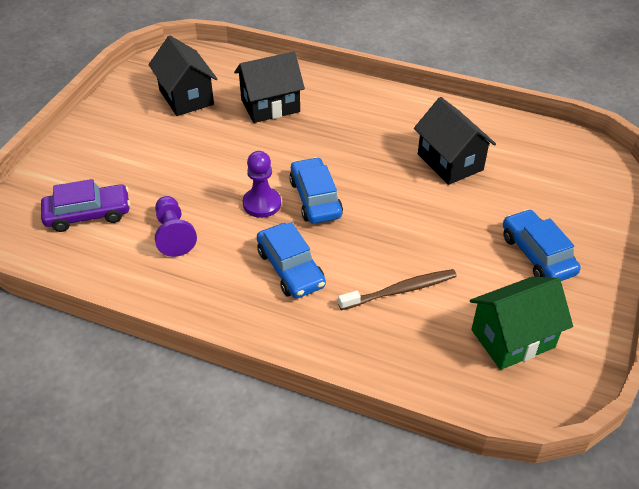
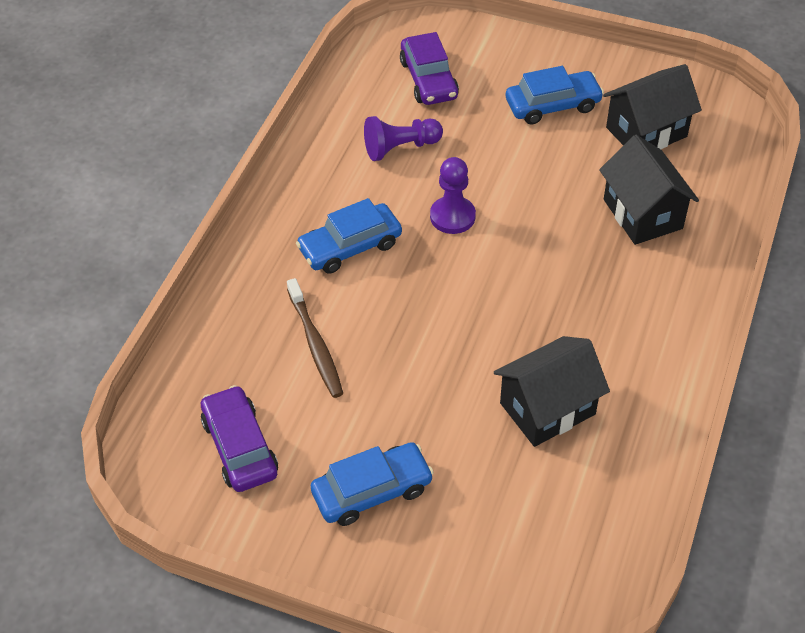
camera: 90 degrees right, 5 degrees up
blue car [289,157,343,224] -> blue car moved to [506,66,604,125]
green house [470,277,573,370] -> purple car [201,385,278,492]

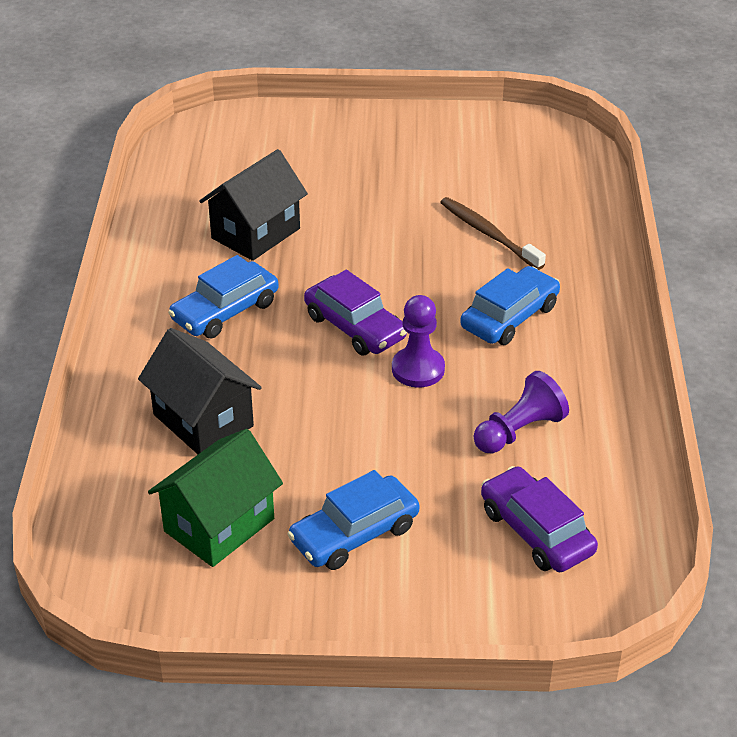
camera: 160 degrees right, 10 degrees down
purple car [201,385,278,492] -> purple car moved to [304,270,407,355]
blue car [311,442,434,526] -> blue car moved to [168,255,279,338]
black house [603,64,702,149] -> green house [148,429,283,567]

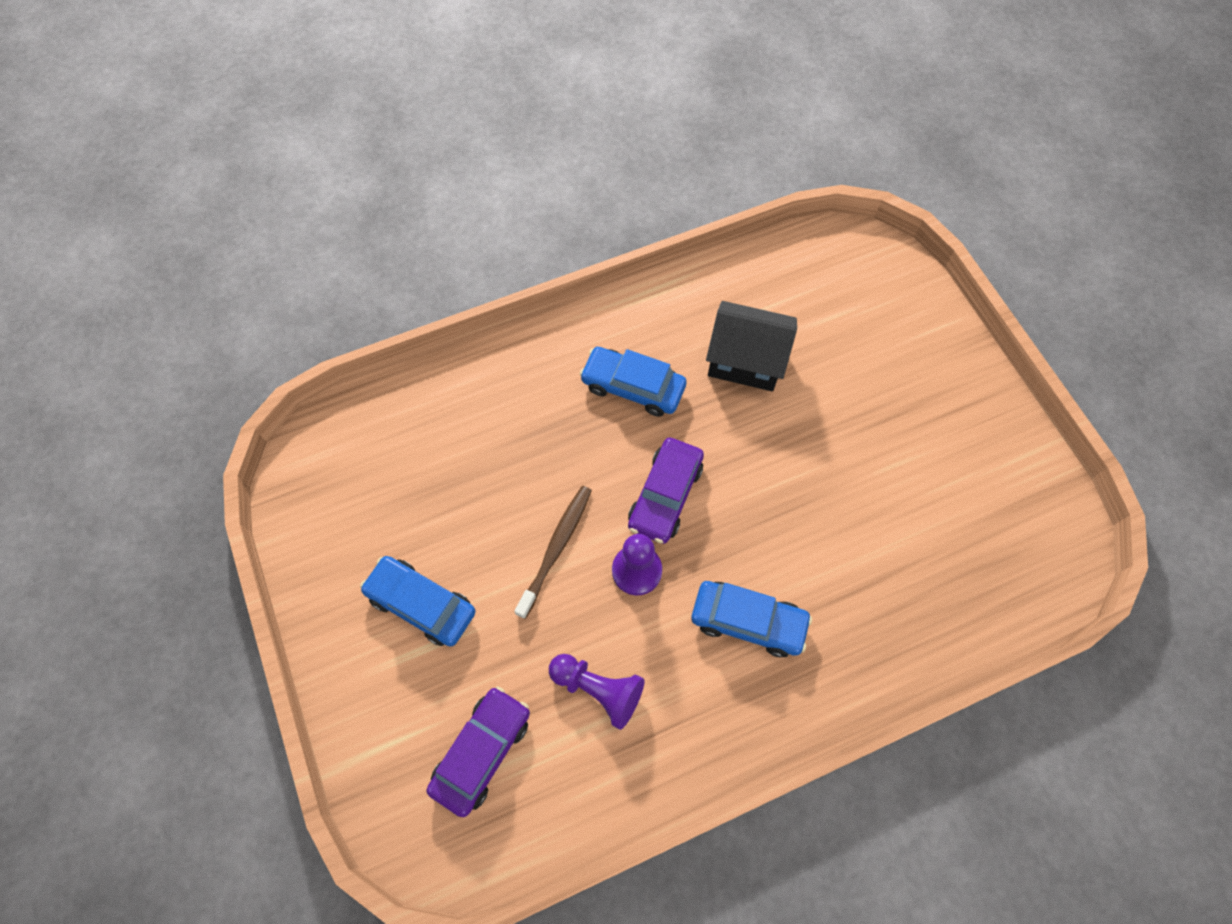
camera: 65 degrees right, 25 degrees up
black house [138,328,262,454] -> none
green house [148,429,283,567] -> none
brown toothbrush [440,197,546,270] -> brown toothbrush moved to [514,486,592,619]

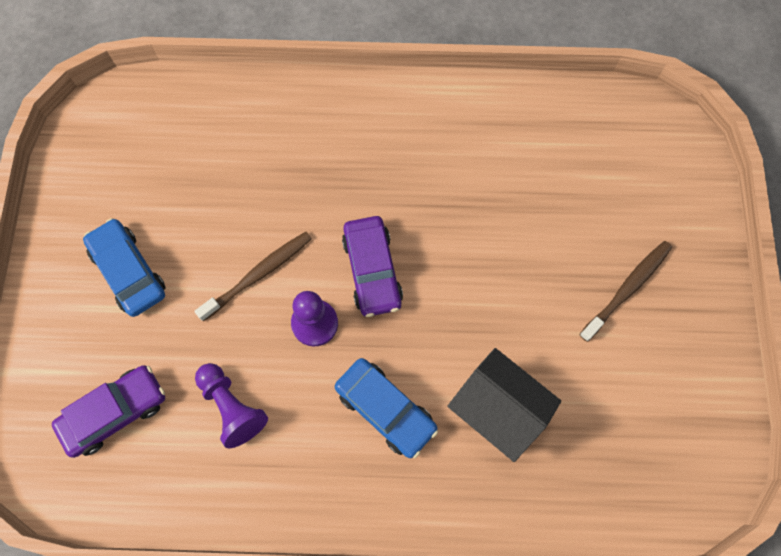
camera: 25 degrees right, 5 degrees up
blue car [580,347,686,417] -> none
purple car [628,438,704,544] -> purple car turned 60 degrees counterclockwise [342,216,403,317]
black house [706,301,797,391] -> black house moved to [447,348,561,462]
none -> brown toothbrush [579,241,672,342]

